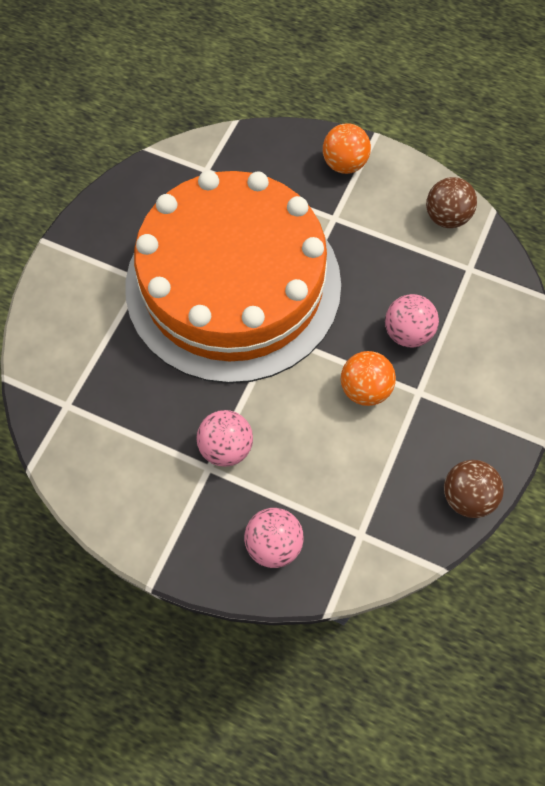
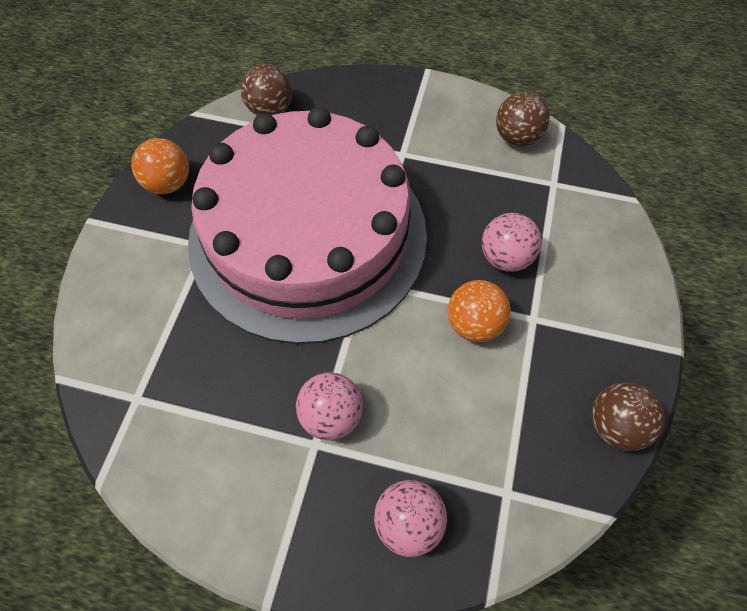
camera: 10 degrees left, 5 degrees down
orange cake [126,171,341,383] -> pink cake [188,107,427,344]
orange ball [323,123,371,174] -> orange ball moved to [131,138,189,194]
none -> brown ball [241,64,292,115]

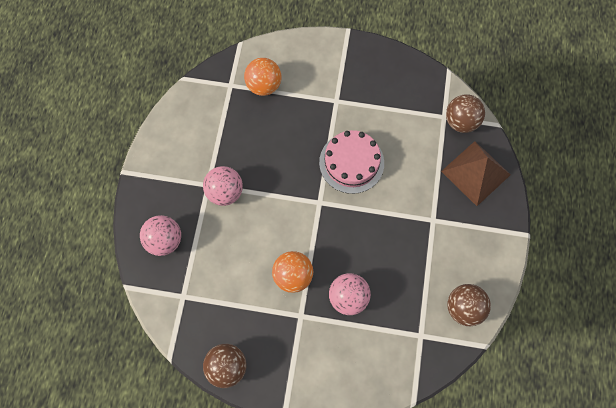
camera: 85 degrees right, 10 degrees up
orange ball [131,138,189,194] -> orange ball moved to [244,58,282,96]
pink cake [188,107,427,344] -> pink cake [319,130,384,194], size x0.40
none -> brown pyramid [441,141,511,206]

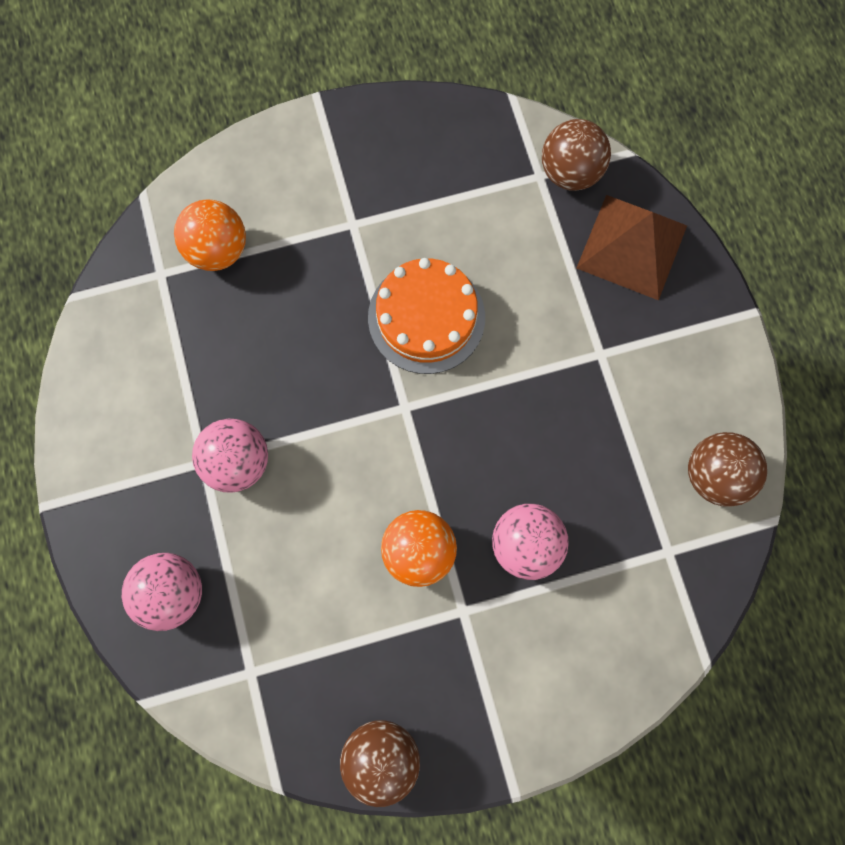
camera: 25 degrees left, 5 degrees up
pink cake [319,130,384,194] -> orange cake [368,258,485,374]

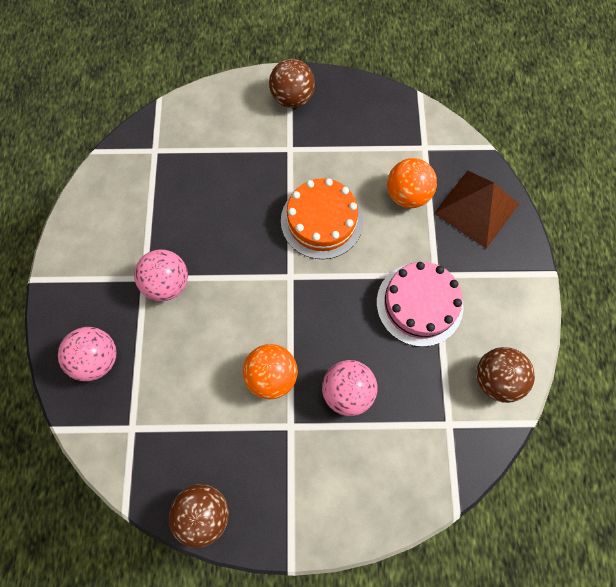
camera: 15 degrees right, 5 degrees down
orange ball [174,199,246,271] -> orange ball moved to [387,158,437,208]
brown ball [542,119,611,191] -> brown ball moved to [269,59,315,108]
none -> pink cake [377,262,464,347]

